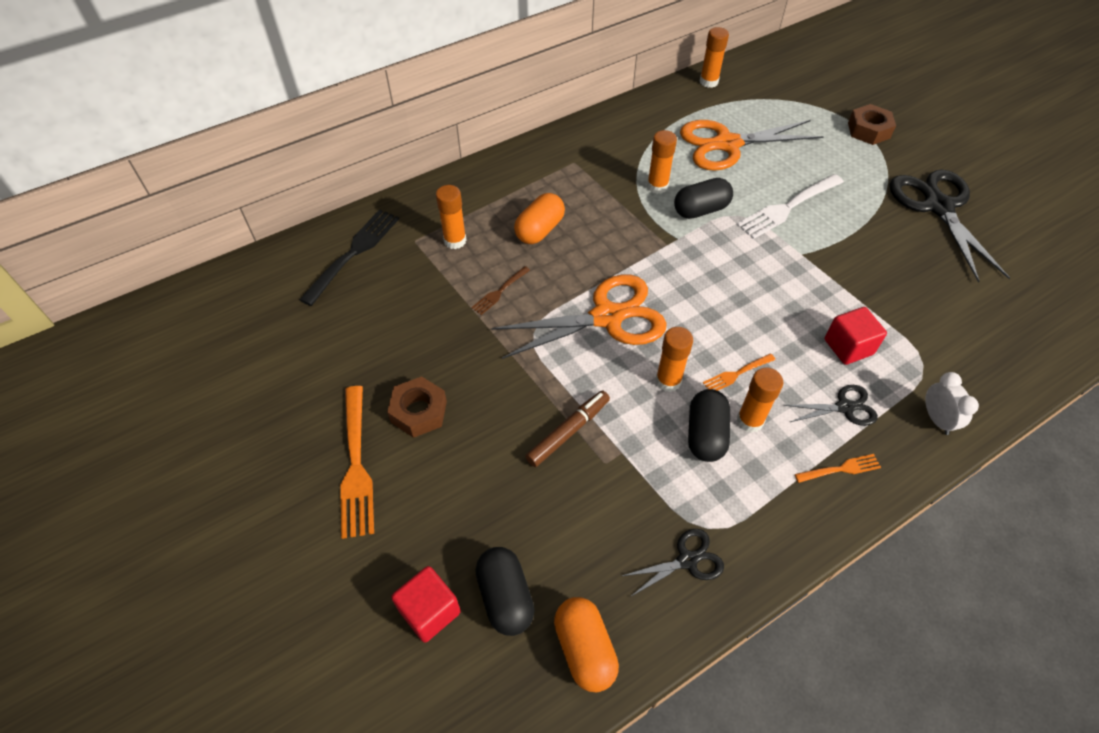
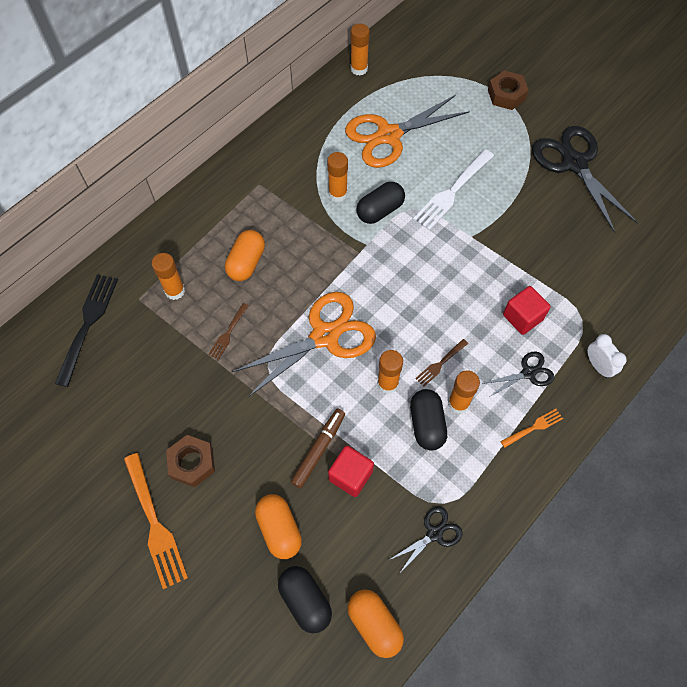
camera: 15 degrees left, 10 degrees up
red cube [391,566,461,642] -> red cube moved to [328,446,374,497]
orange fork [703,354,776,391] -> brown fork [415,339,468,387]
none -> orange capsule [255,494,302,559]

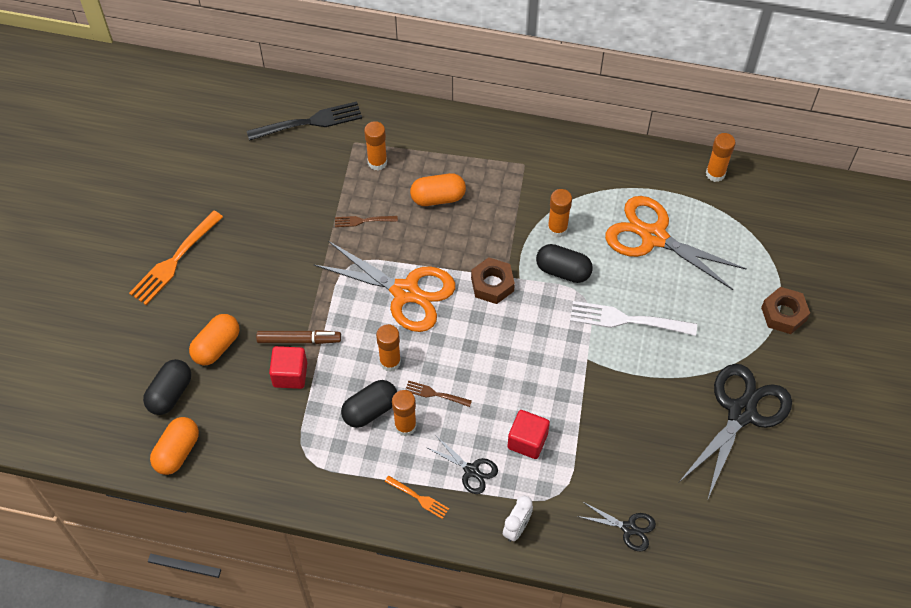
camera: 60 degrees right, 5 degrees down
brown nut [166,435,215,488] -> brown nut moved to [471,257,515,304]
black scissors [389,506,463,574] -> black scissors moved to [577,502,656,551]

